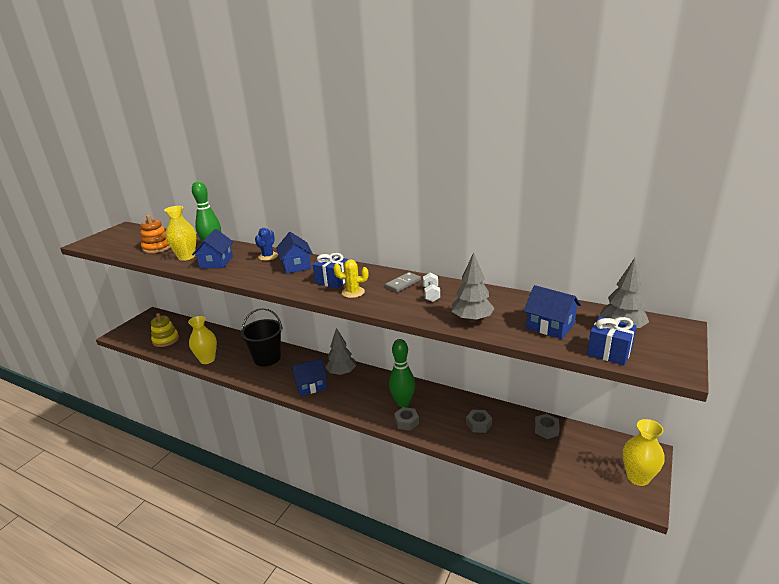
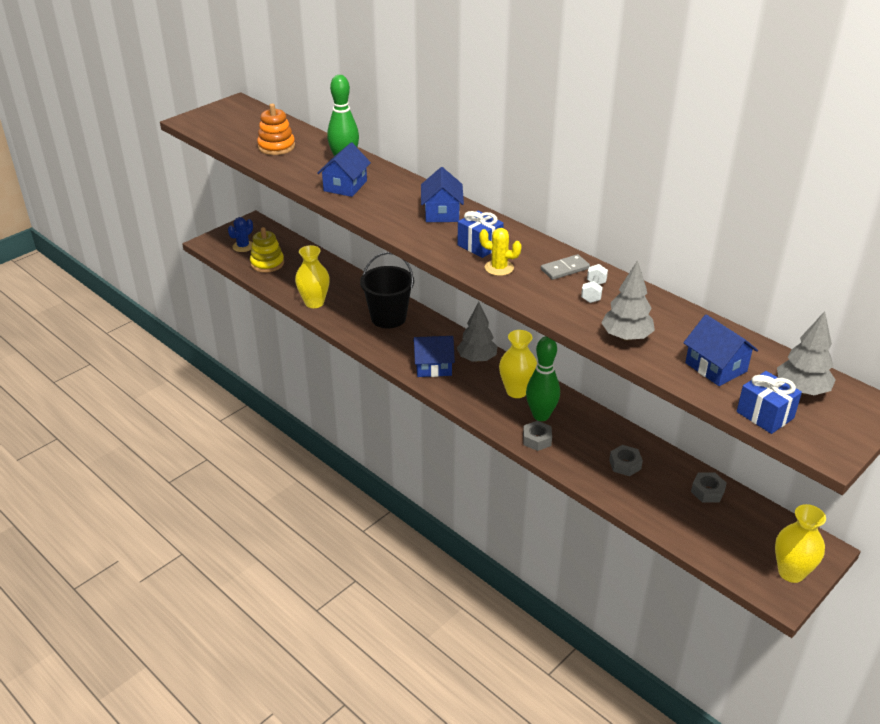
camera: 15 degrees right, 10 degrees up
yellow vase [164,206,196,261] -> yellow vase moved to [499,330,537,398]
blue cactus [255,228,278,261] -> blue cactus moved to [228,217,253,252]

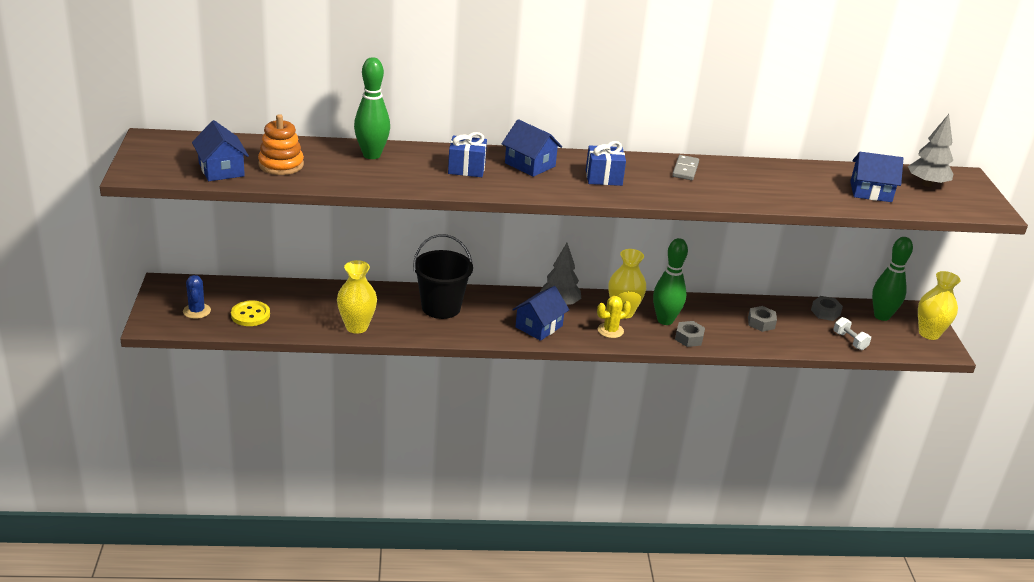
camera: 50 degrees left, 5 degrees down
yellow stacking toy [250,227,284,273] -> yellow button [231,301,270,326]
blue house [317,143,371,197] -> blue house moved to [192,120,249,181]
yellow cactus [479,228,522,276] -> yellow cactus moved to [597,296,631,338]
white dumbbell [581,264,608,303] -> white dumbbell moved to [833,317,871,350]
grey tree [601,260,655,341] -> none
blue gift [737,371,802,434] -> blue gift moved to [448,132,487,177]
none -> green bowling pin [872,237,913,321]

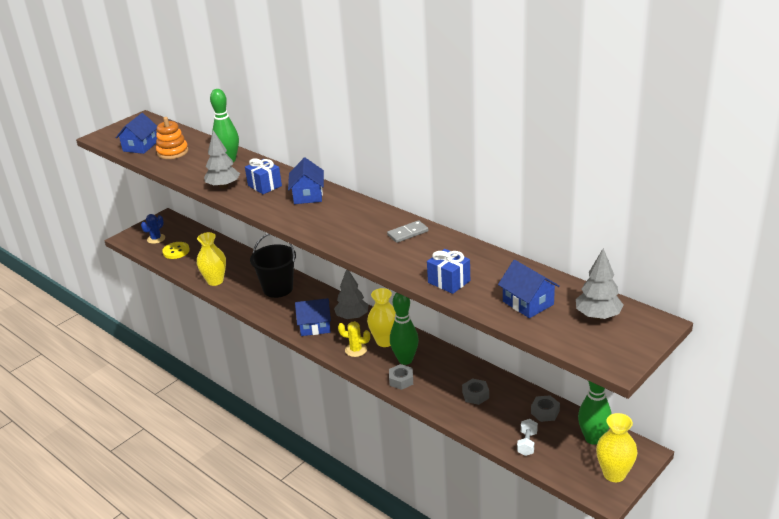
camera: 50 degrees right, 0 degrees up
blue gift [586,141,626,186] -> blue gift moved to [427,249,470,294]
none -> grey tree [204,130,240,189]

